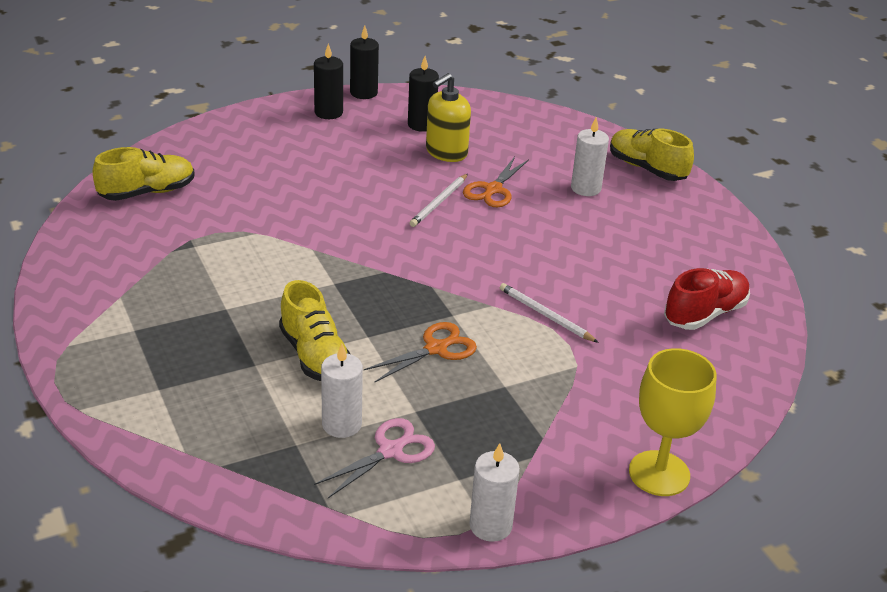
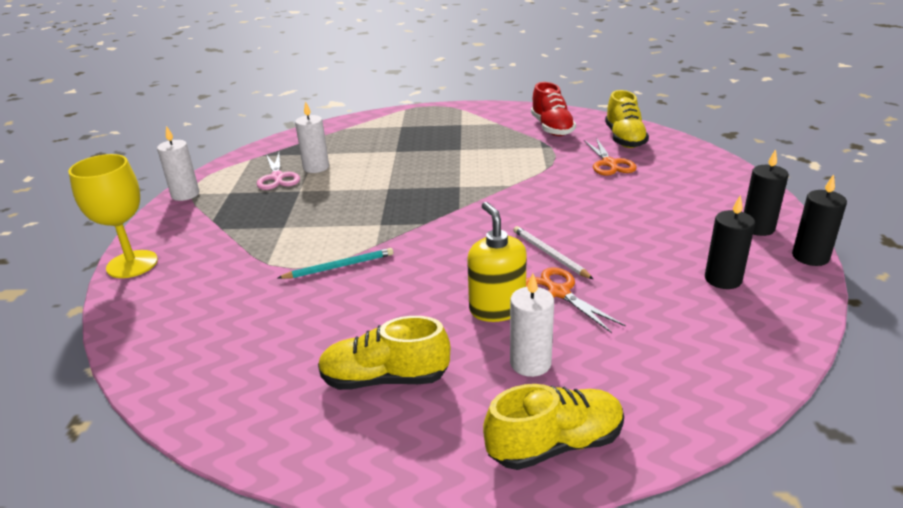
camera: 120 degrees right, 5 degrees down
yellow shoe [279,280,350,381] -> yellow shoe moved to [318,316,450,390]
orange scissors [364,322,477,382] -> orange scissors moved to [584,138,637,176]
yellow soap dispenser [426,73,471,162] -> yellow soap dispenser moved to [467,202,527,322]
white pencil [500,283,599,343] -> turquoise pencil [278,248,394,279]
red shoe [664,268,750,330] -> red shoe moved to [531,82,576,136]

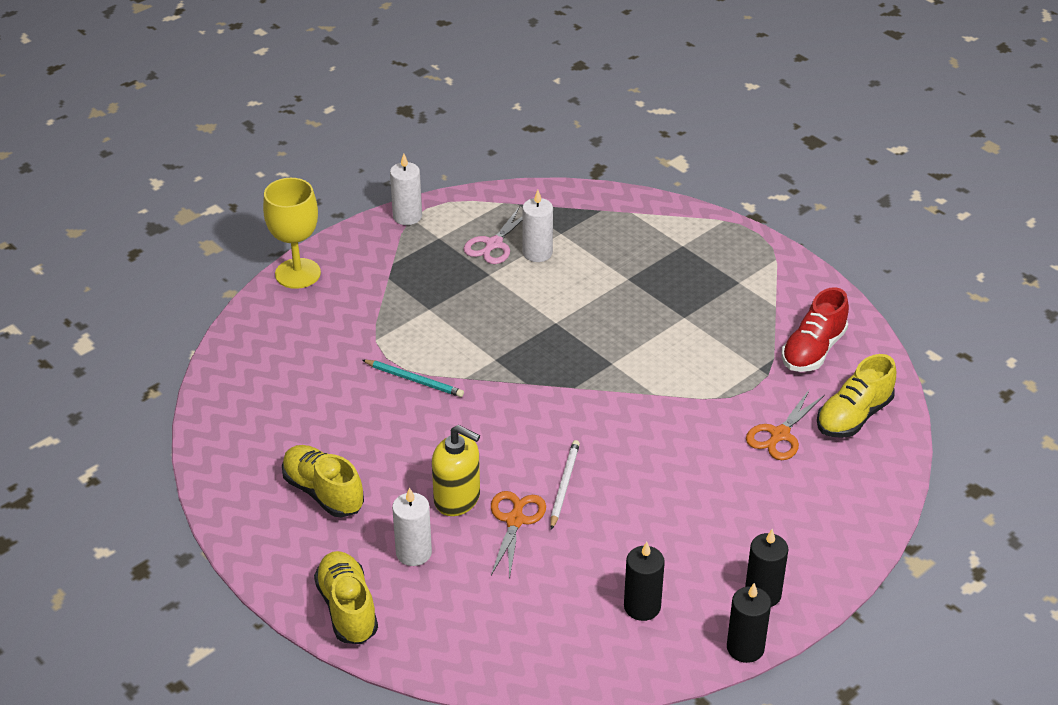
camera: 45 degrees right, 10 degrees up
yellow soap dispenser [467,202,527,322] -> yellow soap dispenser turned 90 degrees clockwise [432,425,480,516]
yellow shoe [483,384,624,470] -> yellow shoe turned 135 degrees counterclockwise [314,551,378,644]

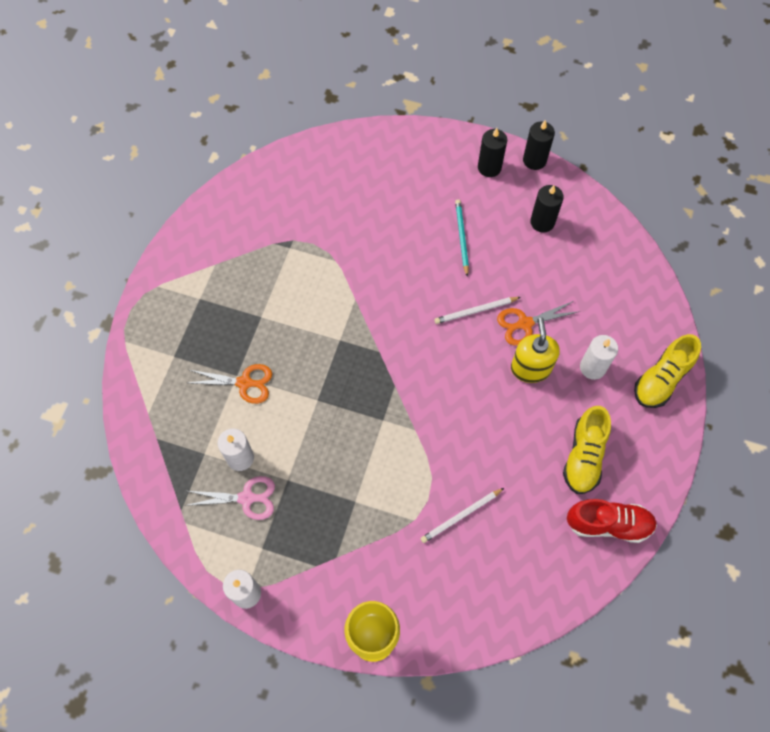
camera: 120 degrees left, 25 degrees up
turquoise pencil [362,360,464,397] -> turquoise pencil moved to [455,199,469,277]
orange scissors [746,390,825,460] -> orange scissors moved to [188,364,272,404]
red shoe [782,287,849,372] -> red shoe moved to [567,499,657,543]
yellow shoe [817,354,896,438] -> none
none -> white pencil [421,488,504,543]

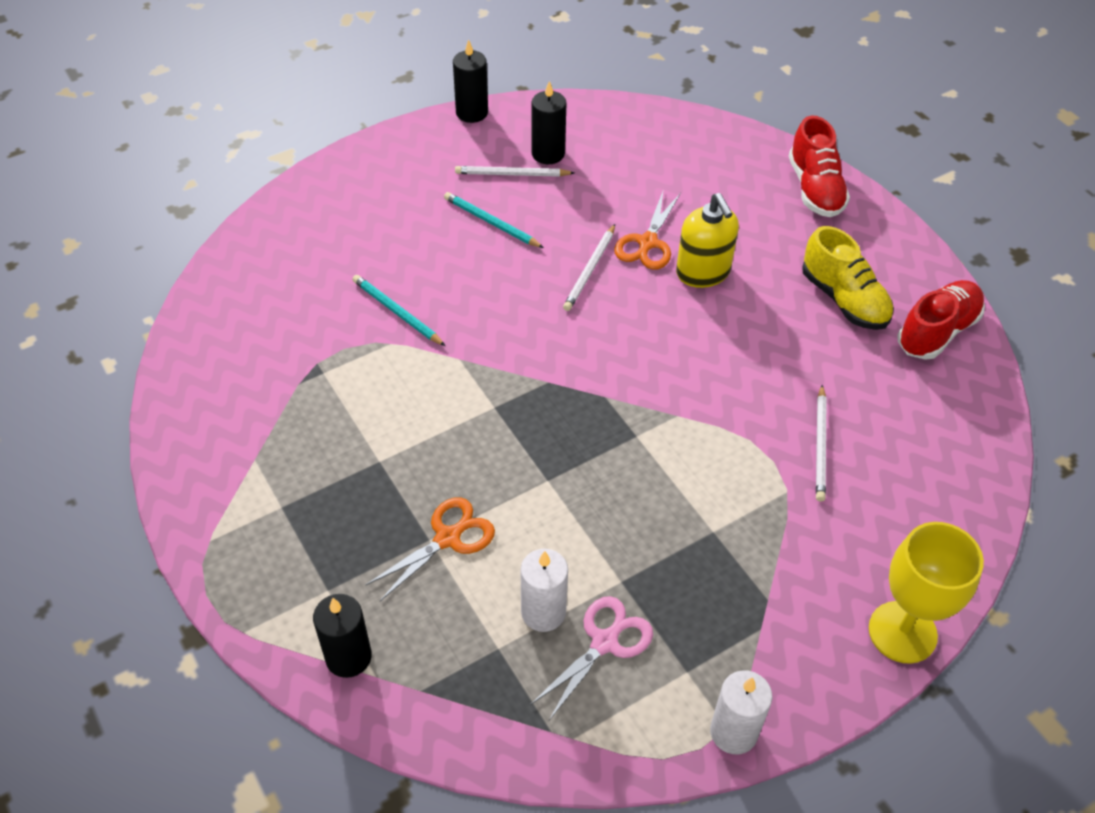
camera: 50 degrees left, 15 degrees down
black candle [478,128,507,177] -> black candle moved to [313,594,372,678]
yellow soap dispenser [511,317,560,383] -> yellow soap dispenser turned 150 degrees counterclockwise [676,193,739,288]
white candle [580,335,618,380] -> none
yellow shoe [634,334,701,408] -> red shoe [789,116,850,217]
none -> turquoise pencil [353,275,445,346]
none -> white pencil [455,166,574,177]

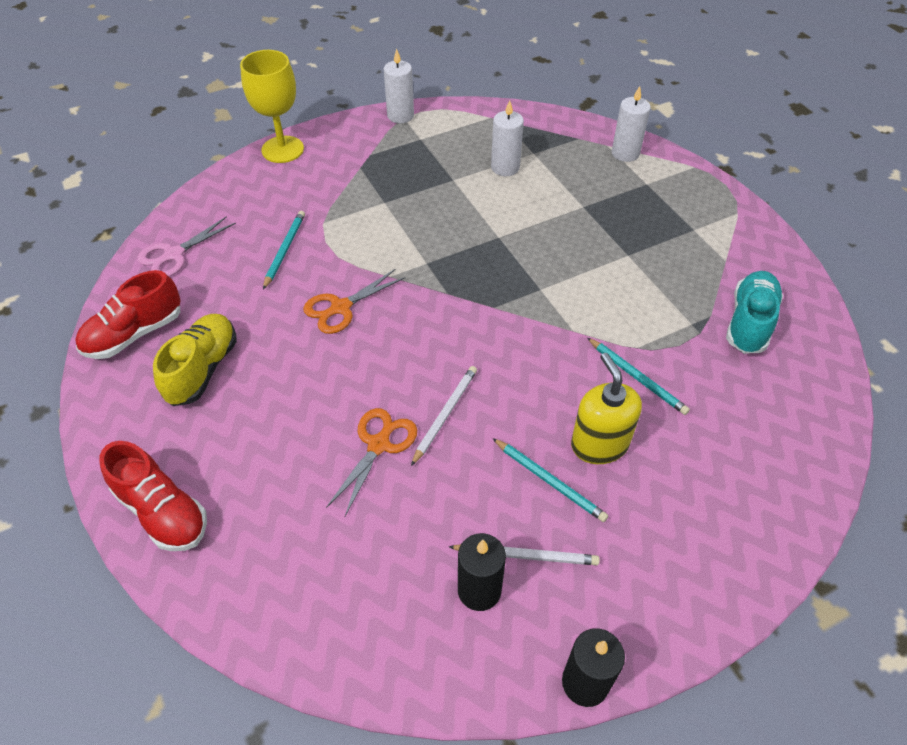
camera: 175 degrees left, 0 degrees up
black candle [313,594,372,678] -> white candle [611,86,651,162]
orange scissors [366,497,495,601] -> orange scissors moved to [303,269,406,334]
pink scissors [530,596,653,720] -> pink scissors moved to [137,216,236,277]
yellow soap dispenser [676,193,739,288] -> yellow soap dispenser moved to [571,353,642,464]
red shoe [789,116,850,217] -> red shoe turned 135 degrees clockwise [99,441,207,551]
yellow shoe [802,226,894,330] -> yellow shoe turned 45 degrees clockwise [153,314,237,406]
white pencil [816,385,827,502] -> turquoise pencil [263,211,305,289]
none -> turquoise shoe [726,271,783,354]

